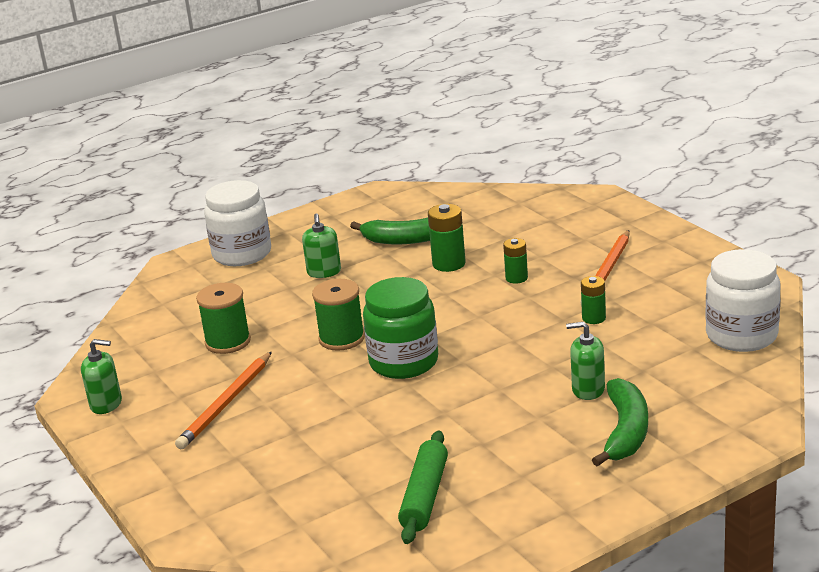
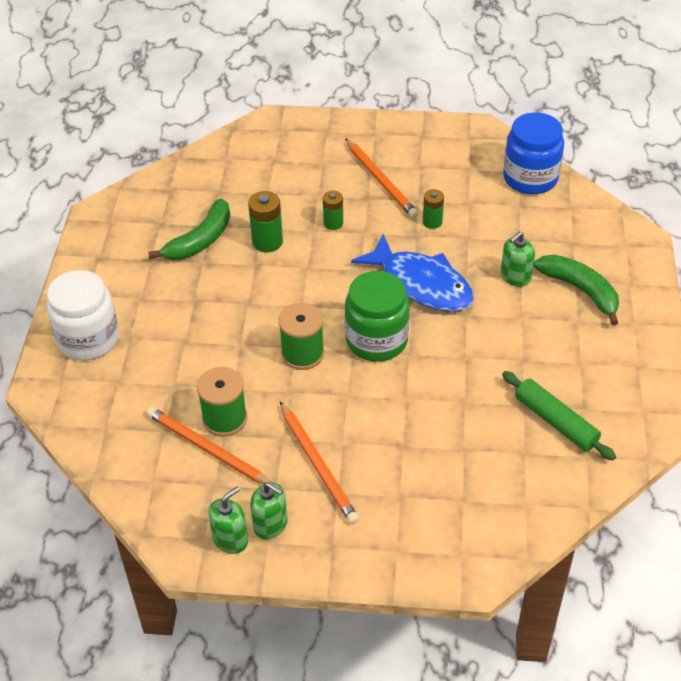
camera: 55 degrees left, 20 degrees up
green soap dispenser [302,214,341,278] -> green soap dispenser moved to [250,482,288,539]
white jar [706,249,781,352] -> blue jar [503,112,564,194]
none -> orange pencil [146,407,271,484]
none -> blue fish [351,234,474,312]

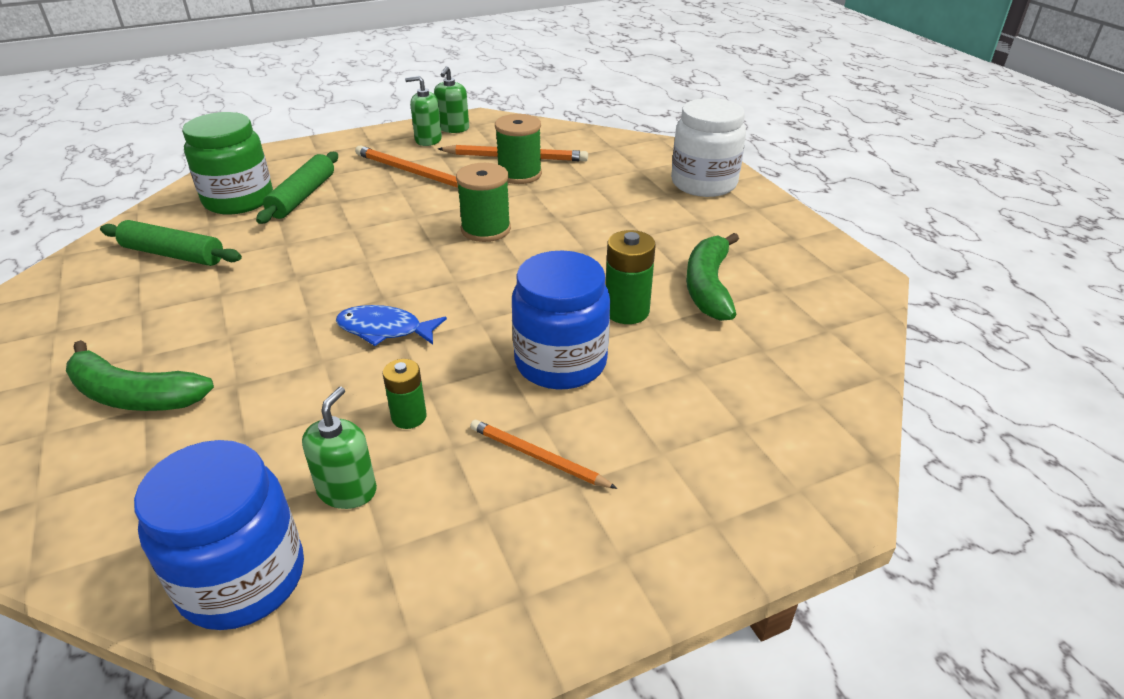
camera: 150 degrees right, 10 degrees down
green battery [323,191,343,230] -> blue jar [512,251,610,389]
orange pencil [345,138,418,218] -> orange pencil [470,420,617,489], size x0.66
green jar [345,271,410,362] -> green jar moved to [182,112,273,214]
blue fish [351,234,474,312] -> blue fish [336,305,447,346], size x0.57
green soap dispenser [501,231,535,287] -> green soap dispenser moved to [302,387,377,509]
none -> green rolling pin [256,152,338,224]

